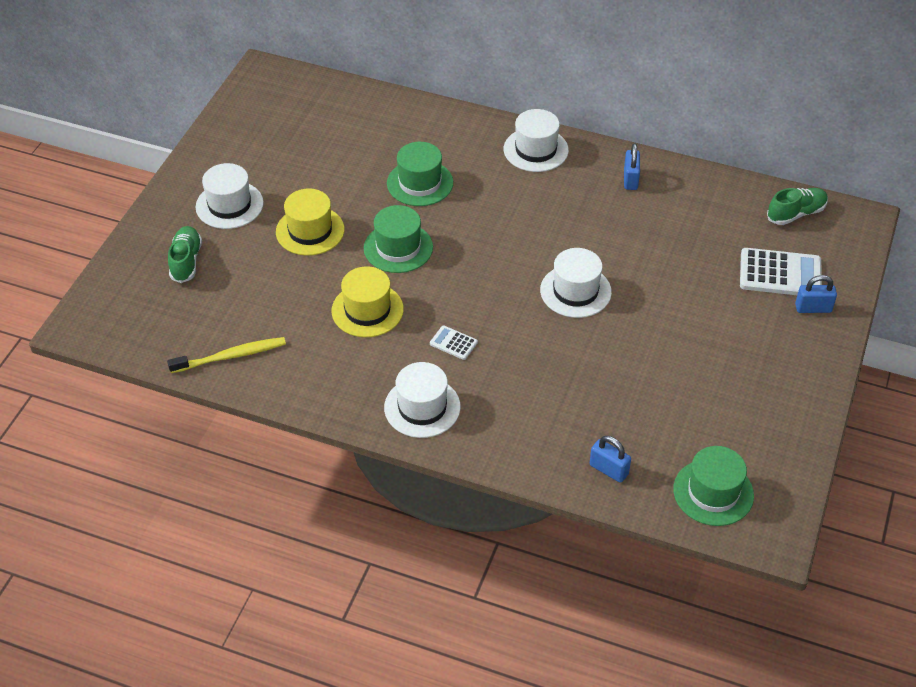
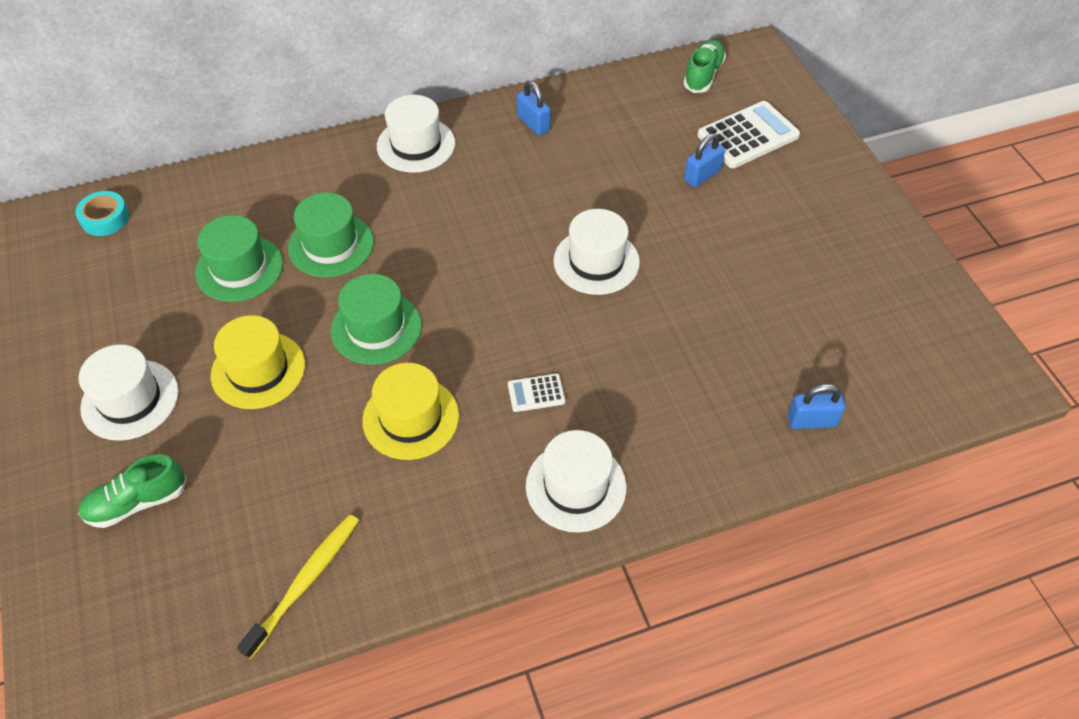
camera: 40 degrees left, 5 degrees up
green shoe [168,226,202,283] -> green shoe turned 75 degrees counterclockwise [78,454,187,528]
green hat [673,446,754,526] -> green hat moved to [195,215,283,302]
blue padlock [795,275,837,313] -> blue padlock moved to [684,133,725,187]
none -> turquoise tape [75,191,129,236]

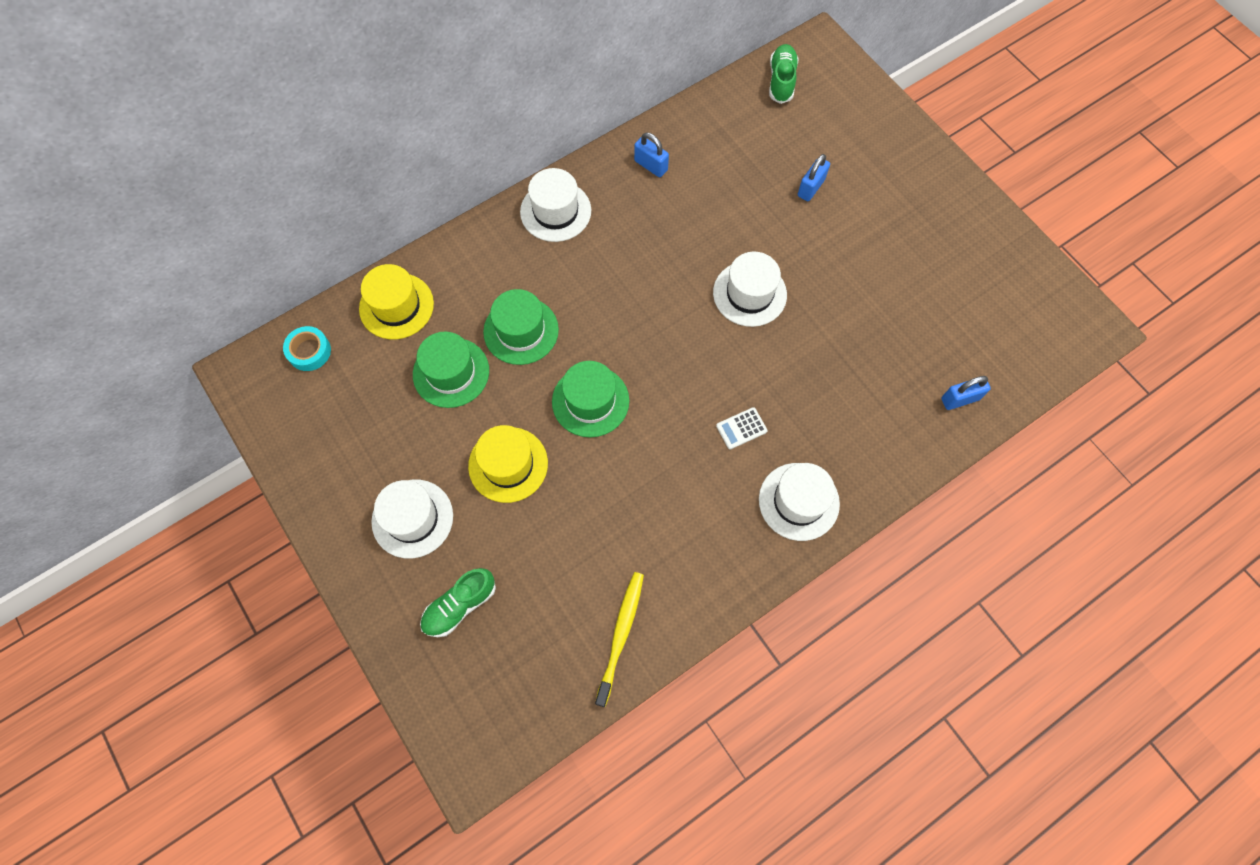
camera: 15 degrees left, 15 degrees up
yellow hat [362,363,459,460] -> yellow hat moved to [359,264,434,339]
white calculator [697,101,800,168] -> none

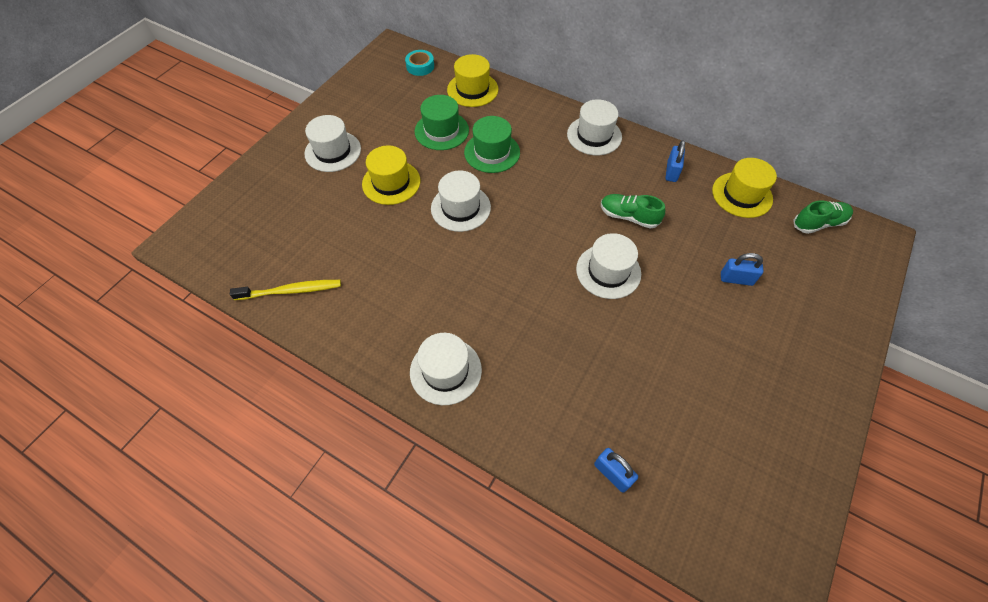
camera: 65 degrees right, 10 degrees down
green shoe [420,568,496,637] -> green shoe moved to [601,194,665,229]
green hat [552,361,629,437] -> white hat [431,171,491,232]
white calculator [716,407,768,449] -> none
none -> yellow hat [712,158,777,218]

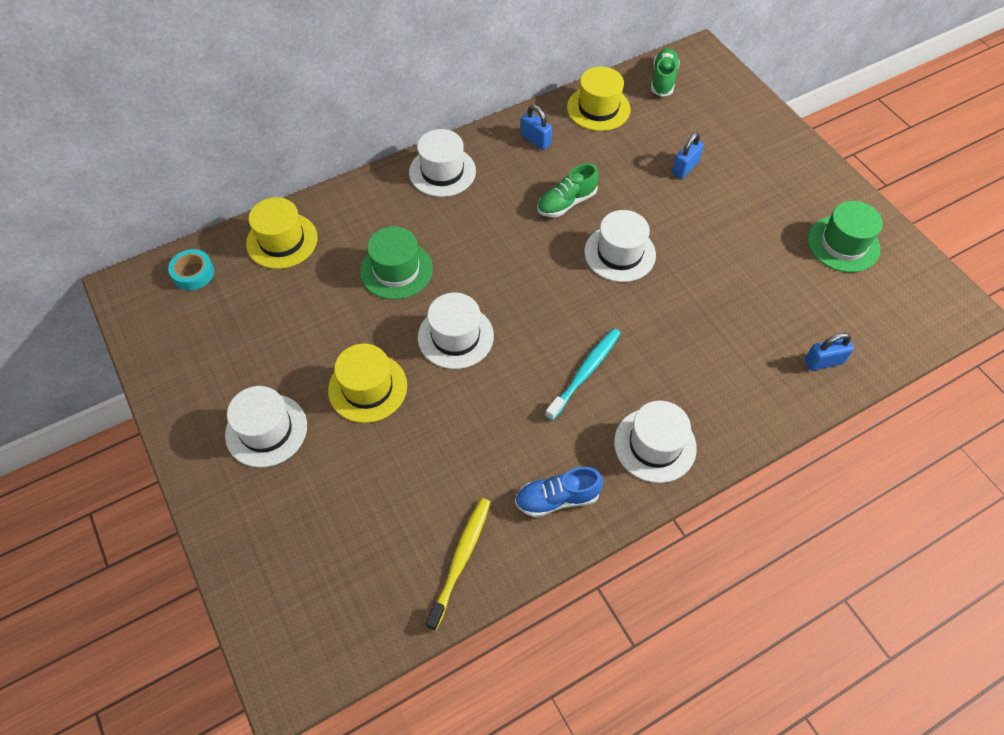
camera: 60 degrees left, 0 degrees up
green hat [415,95,469,150] -> green hat moved to [808,201,883,272]
none -> blue shoe [515,467,603,517]
none -> turquoise toothbrush [545,328,621,421]

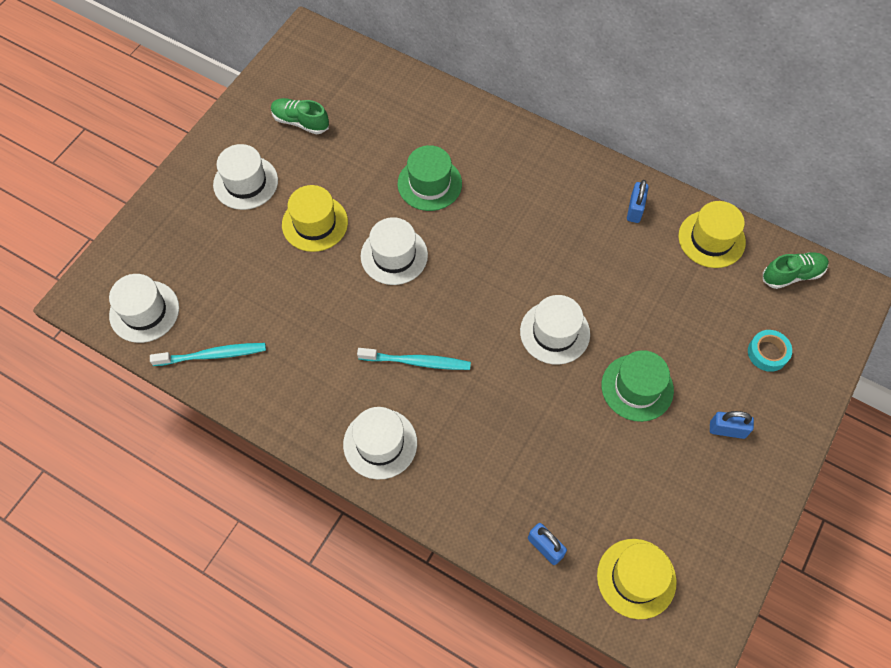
camera: 60 degrees right, 5 degrees up
turquoise tape [168,249,214,290] -> turquoise tape moved to [748,330,792,372]
yellow hat [246,197,317,269] -> yellow hat moved to [597,539,677,619]
white hat [409,129,476,197] -> white hat moved to [109,274,179,343]
yellow toothbrush [426,498,490,631] -> turquoise toothbrush [150,343,266,366]
blue shoe [515,467,603,517] -> none
green shoe [537,163,599,217] -> green shoe moved to [271,98,329,134]
blue padlock [672,133,704,179] -> blue padlock moved to [710,411,754,439]
green hat [808,201,883,272] -> green hat moved to [602,350,674,422]

